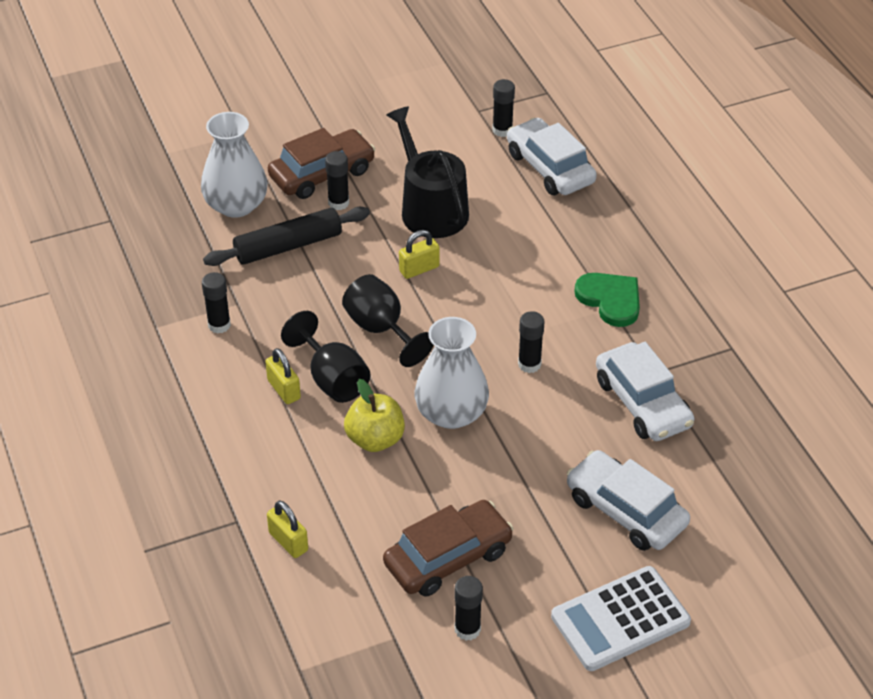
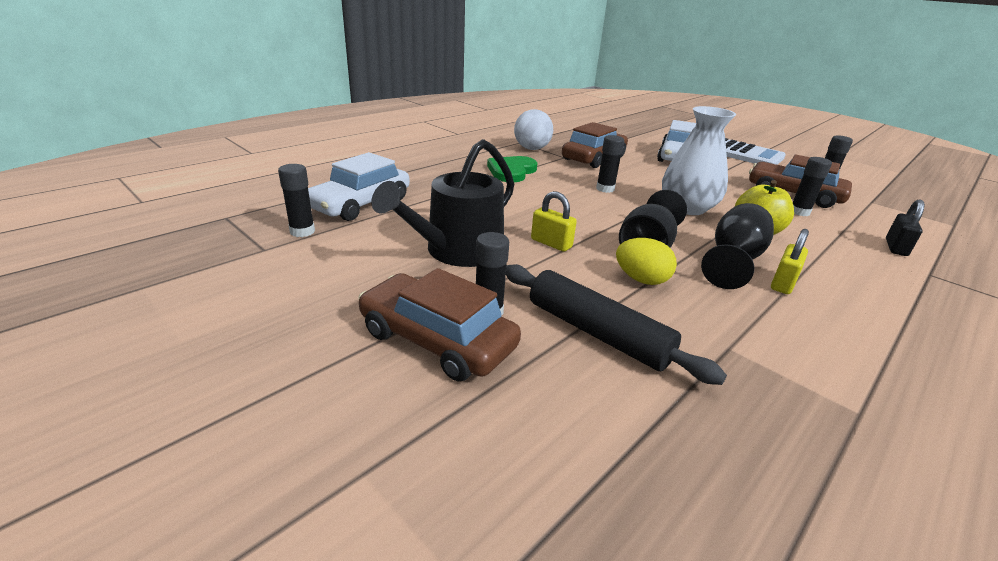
camera: 115 degrees left, 15 degrees down
white vase [201,112,268,218] -> none
black glue stick [202,272,231,333] -> black glue stick moved to [793,157,832,216]
yellow padlock [267,501,308,558] -> black padlock [886,199,925,256]
white car [596,342,695,441] -> brown car [562,122,628,168]
none -> white ball [514,109,553,150]
none -> yellow egg [616,238,677,285]

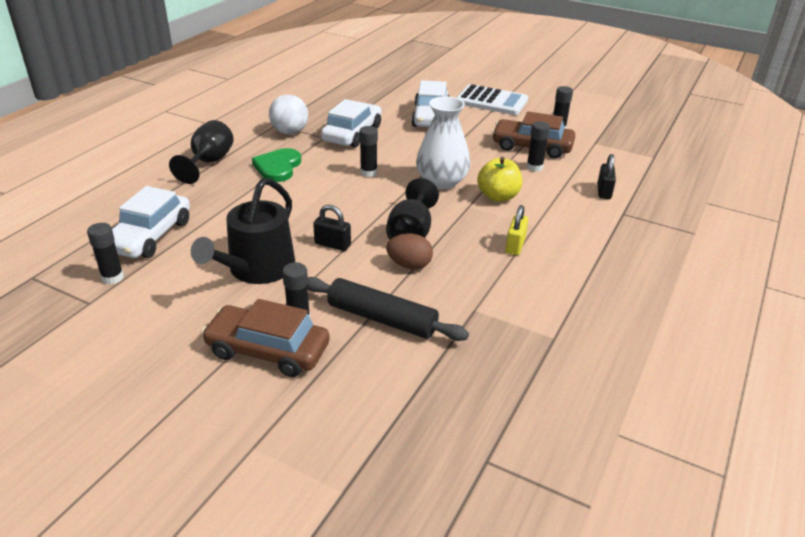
camera: 15 degrees left, 5 degrees up
yellow padlock [531,191,577,251] -> black padlock [313,205,351,251]
brown car [562,122,628,168] -> white car [321,99,382,148]
yellow egg [616,238,677,285] -> brown egg [386,233,433,269]
black goblet [701,203,774,289] -> black goblet moved to [169,120,234,184]

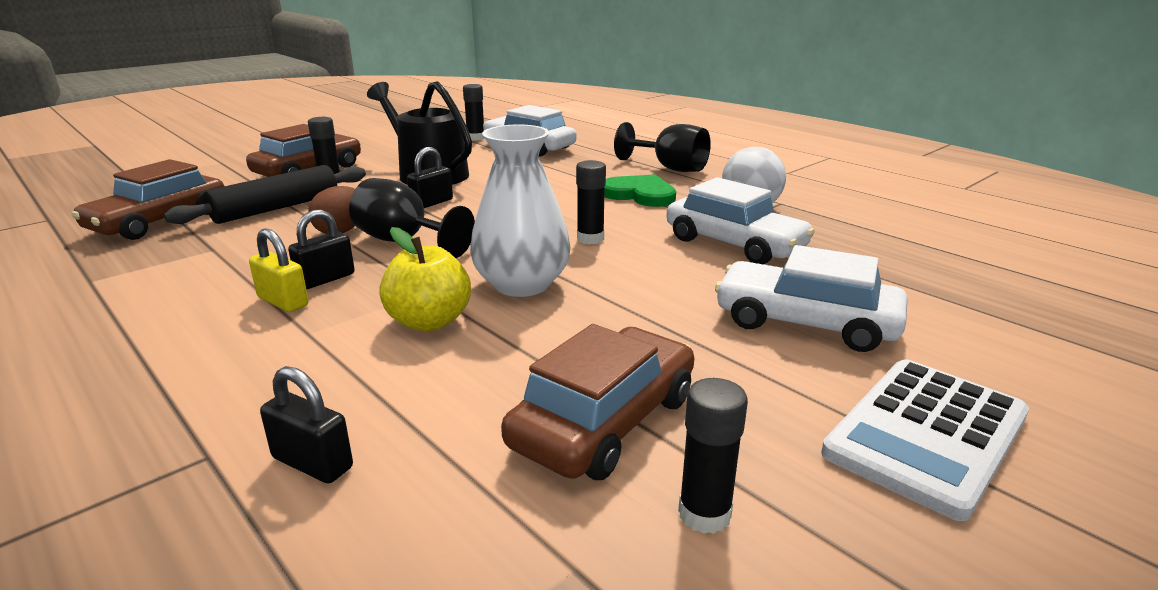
camera: 110 degrees right, 10 degrees down
black glue stick [526,121,550,172] -> none
none -> brown car [71,159,224,240]
none -> black padlock [288,210,355,289]

